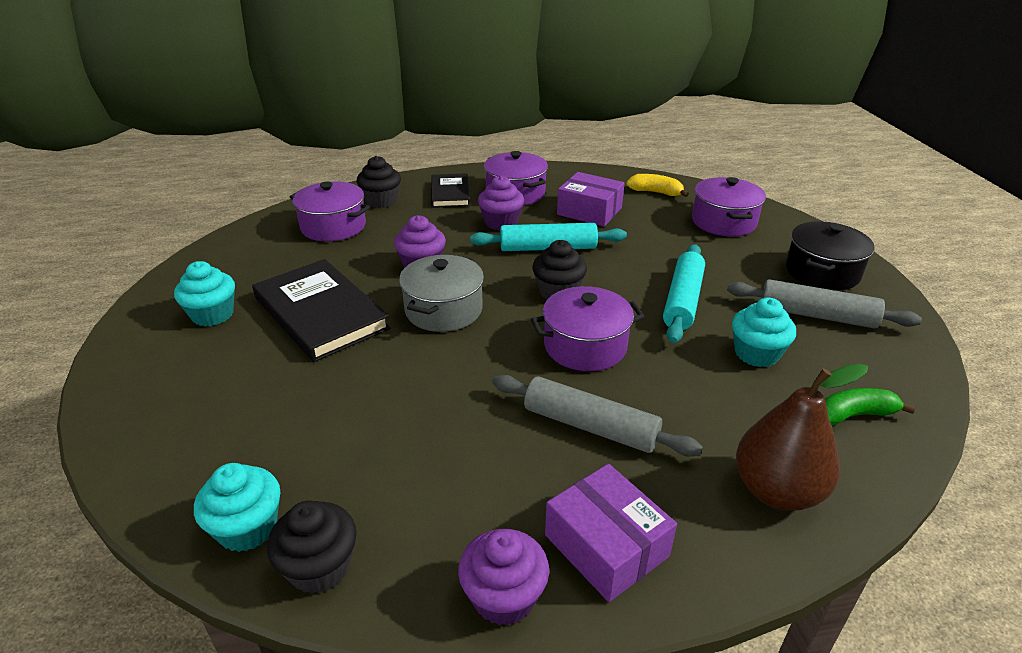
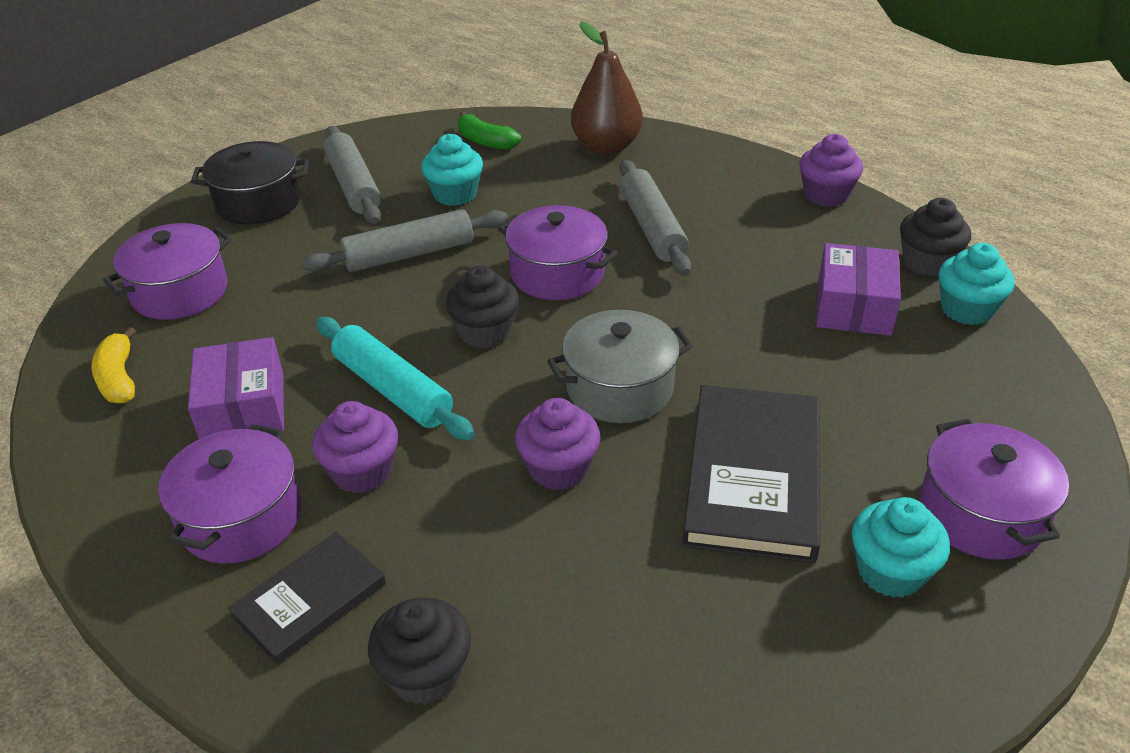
camera: 130 degrees left, 5 degrees up
purple pot [290,181,370,241] -> purple pot moved to [919,418,1069,560]
purple box [545,464,677,602] -> purple box moved to [816,243,901,336]
turquoise rolling pin [663,244,705,343] -> grey rolling pin [302,209,508,272]

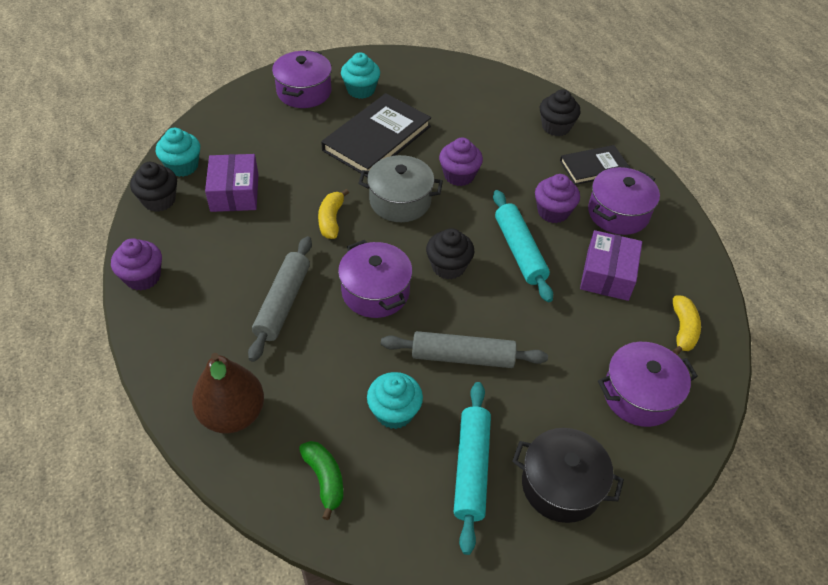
camera: 155 degrees left, 10 degrees up
grey rolling pin [324,126,381,224] -> turquoise rolling pin [454,382,491,555]
purple box [816,243,901,336] -> purple box turned 45 degrees counterclockwise [205,154,258,212]
none -> yellow banana [318,189,349,239]

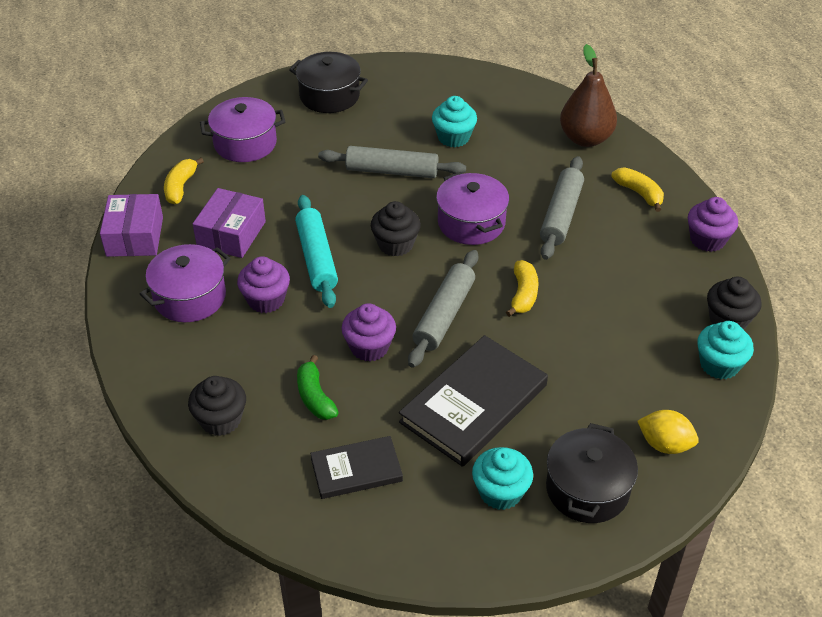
camera: 175 degrees left, 5 degrees down
purple box [205,154,258,212] -> purple box moved to [100,194,163,257]
purple pot [272,50,332,108] -> black pot [546,423,638,523]
green banana [299,441,344,520] -> green banana moved to [297,355,339,420]
grey pot [358,155,443,222] -> grey rolling pin [408,250,478,368]
turquoise rolling pin [454,382,491,555] -> none
black book [560,145,630,185] -> black book moved to [310,436,403,499]
none -> yellow banana [611,167,664,212]
none -> yellow lemon [637,410,699,454]

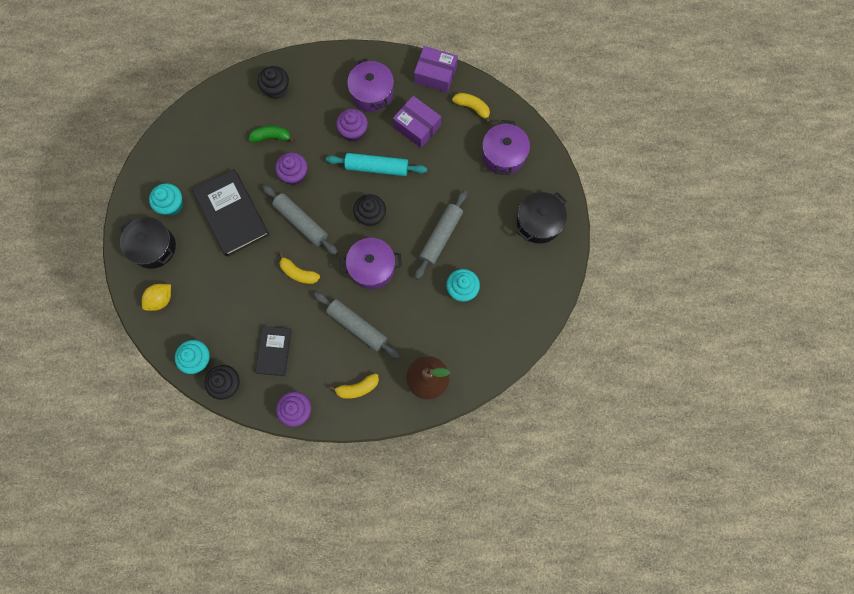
camera: 110 degrees right, 30 degrees up
black book [310,436,403,499] -> black book moved to [255,326,292,376]

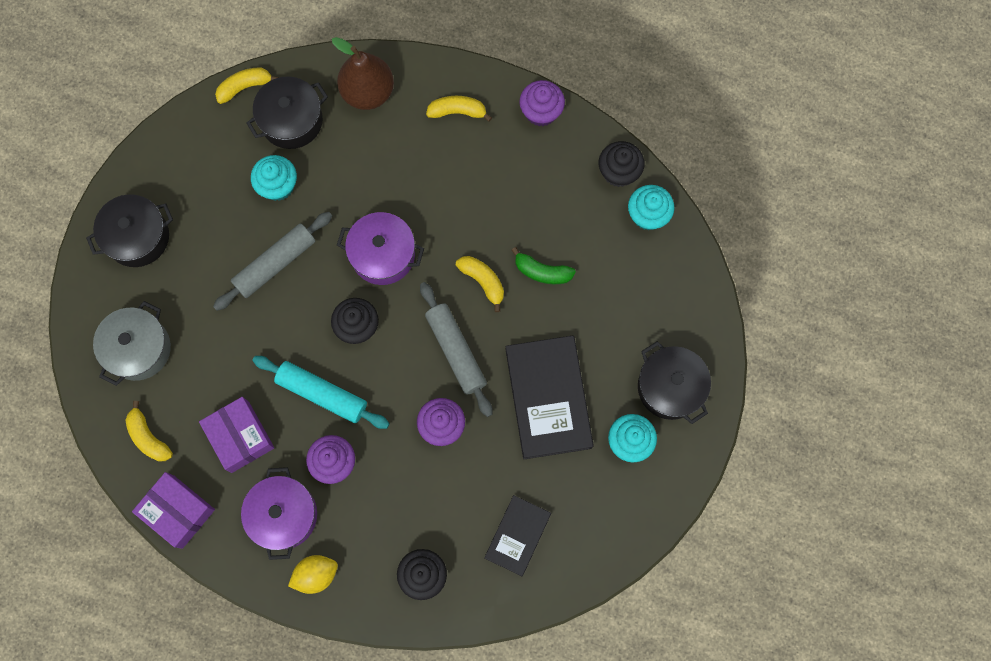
camera: 160 degrees left, 0 degrees up
yellow lemon [142,284,171,311] -> yellow lemon moved to [288,555,338,594]
green banana [249,126,295,143] -> green banana moved to [511,247,576,284]
black book [255,326,292,376] -> black book moved to [484,495,551,576]
grey rolling pin [314,292,400,359] -> none
purple pot [482,120,530,175] -> grey pot [93,301,171,386]
none -> yellow banana [215,68,279,104]
none -> black pot [246,76,328,149]

